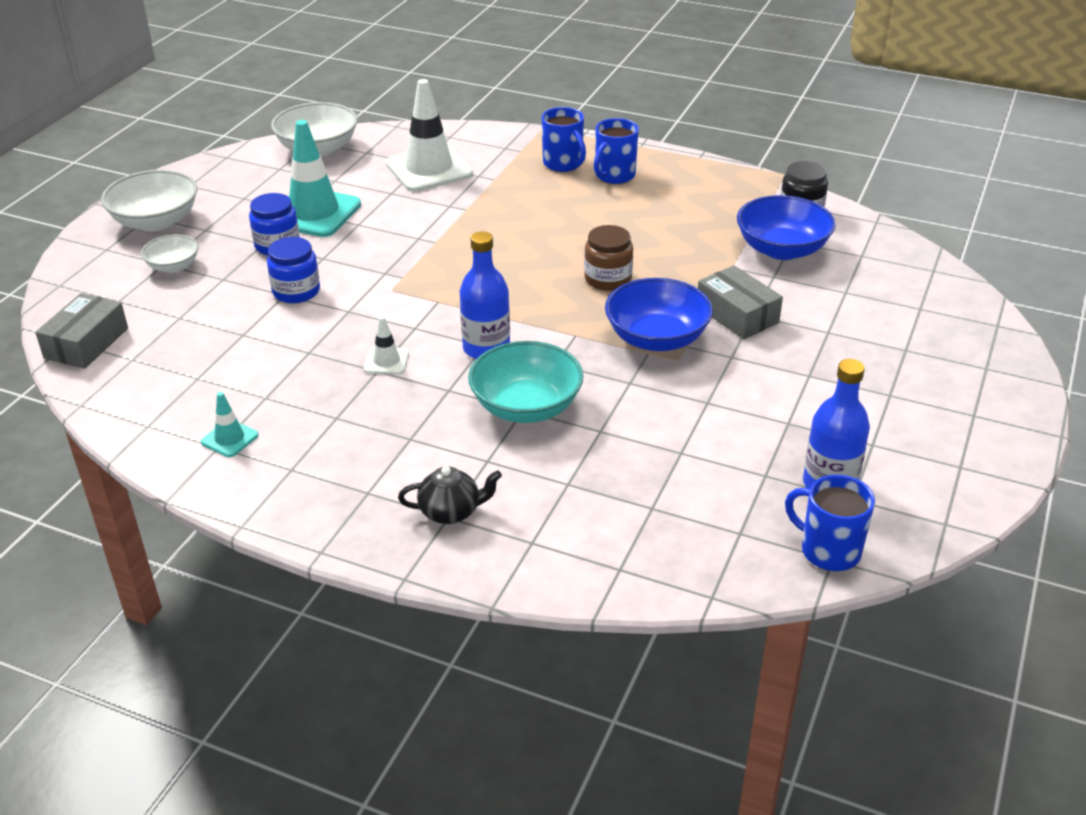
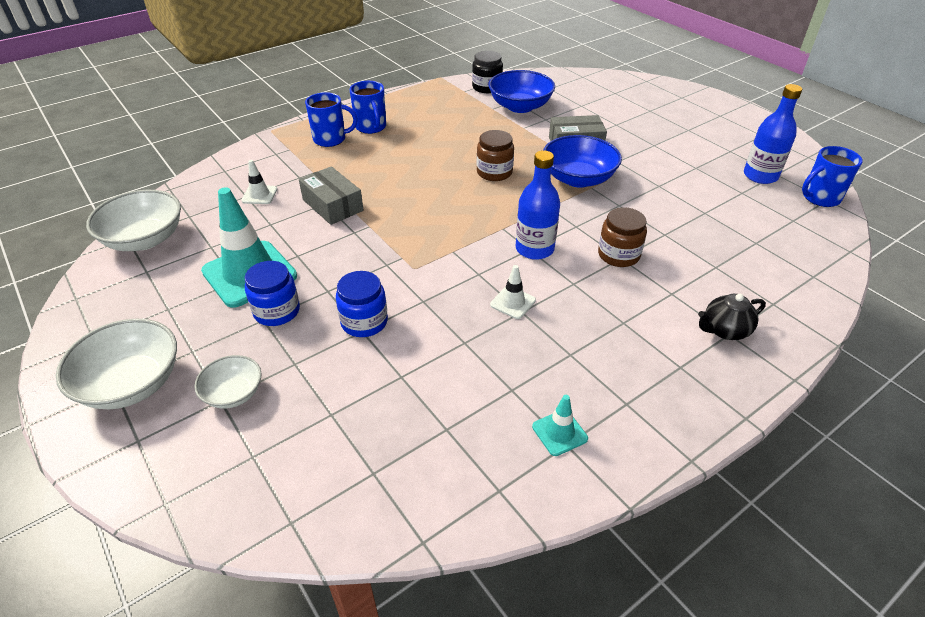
camera: 60 degrees left, 5 degrees up
grey box [35,293,128,369] -> grey box moved to [299,166,363,225]
white traffic cone [386,79,473,192] -> white traffic cone [241,160,277,204], size x0.46
black teapot [398,466,502,524] -> black teapot turned 135 degrees counterclockwise [698,294,766,340]
turquoise bowl [468,341,584,423] -> brown jar [598,207,647,267]

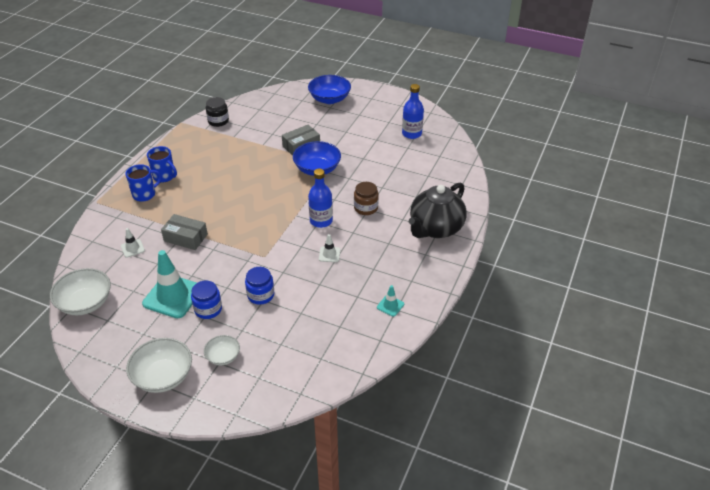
camera: 30 degrees left, 0 degrees up
brown jar [477,130,514,181] -> none
blue bowl [488,70,555,113] -> blue bowl moved to [308,75,351,104]
black teapot [698,294,766,340] -> black teapot [409,183,467,238], size x2.15
blue mug [802,146,863,207] -> none

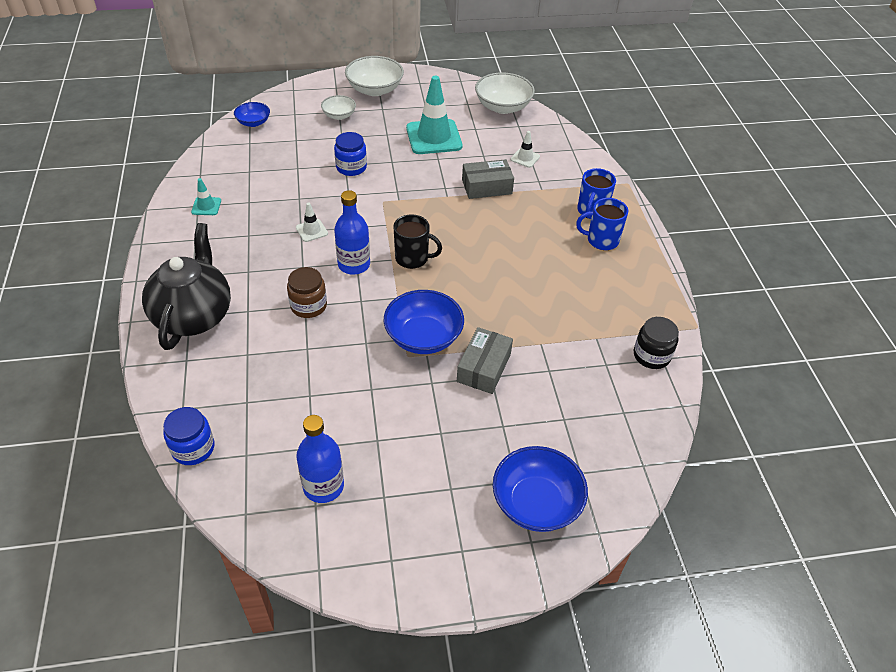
camera: 145 degrees right, 5 degrees up
blue jar [191,281,222,319] -> blue jar moved to [163,407,214,465]
none -> blue bowl [234,102,270,127]
none -> black mug [394,214,442,269]

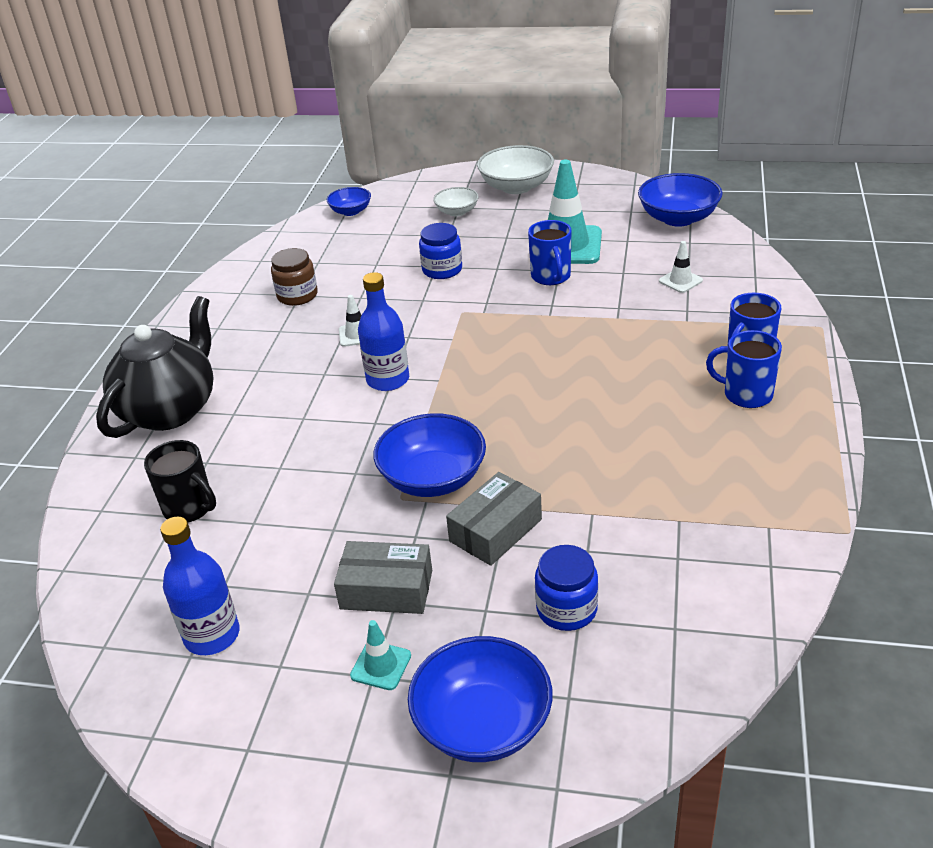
camera: 25 degrees right, 10 degrees down
blue jar [163,407,214,465] -> blue jar moved to [535,545,598,631]
turquoise traffic cone [191,178,221,215] -> turquoise traffic cone moved to [350,620,411,690]
brown jar [287,267,327,318] -> brown jar moved to [271,248,318,306]
black mug [394,214,442,269] -> black mug moved to [144,440,216,522]
grey box [462,159,514,199] -> grey box moved to [334,541,432,614]
white bowl [475,72,535,114] -> blue bowl [638,173,723,227]
black jar [634,317,679,369] -> none
none -> blue mug [528,220,571,285]

